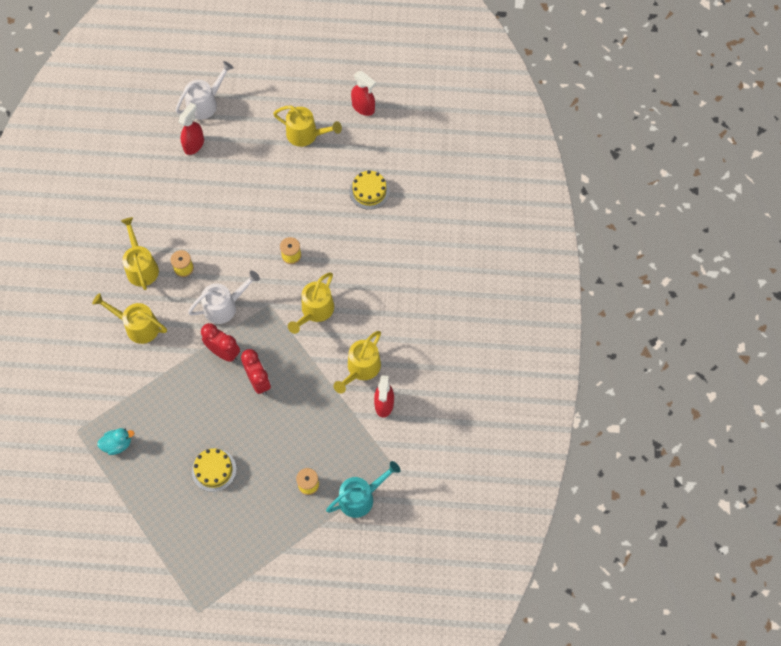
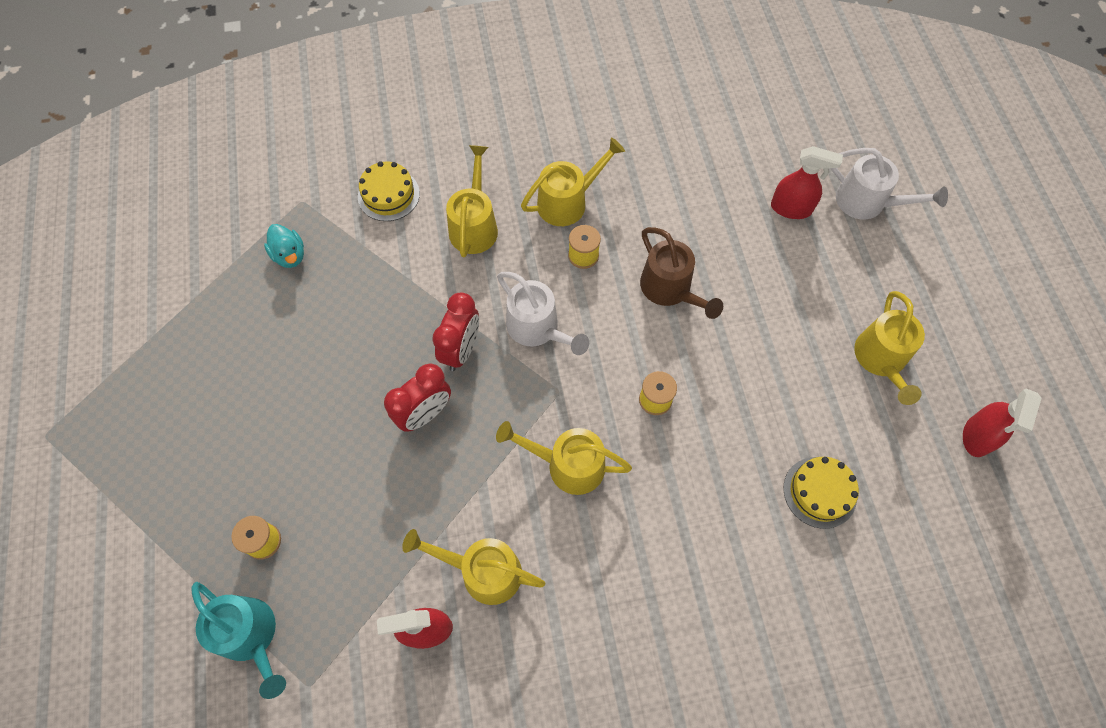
camera: 75 degrees right, 0 degrees up
yellow cake [192,448,237,492] -> yellow cake moved to [358,161,420,221]
none -> brown watering can [640,227,723,319]

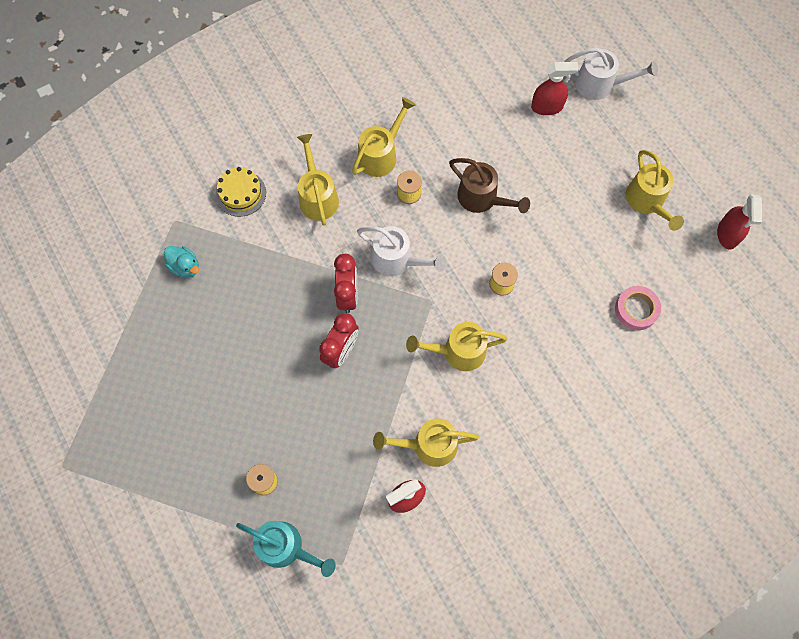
camera: 20 degrees left, 5 degrees up
yellow cake [783,457,859,529] -> pink tape [615,286,661,330]

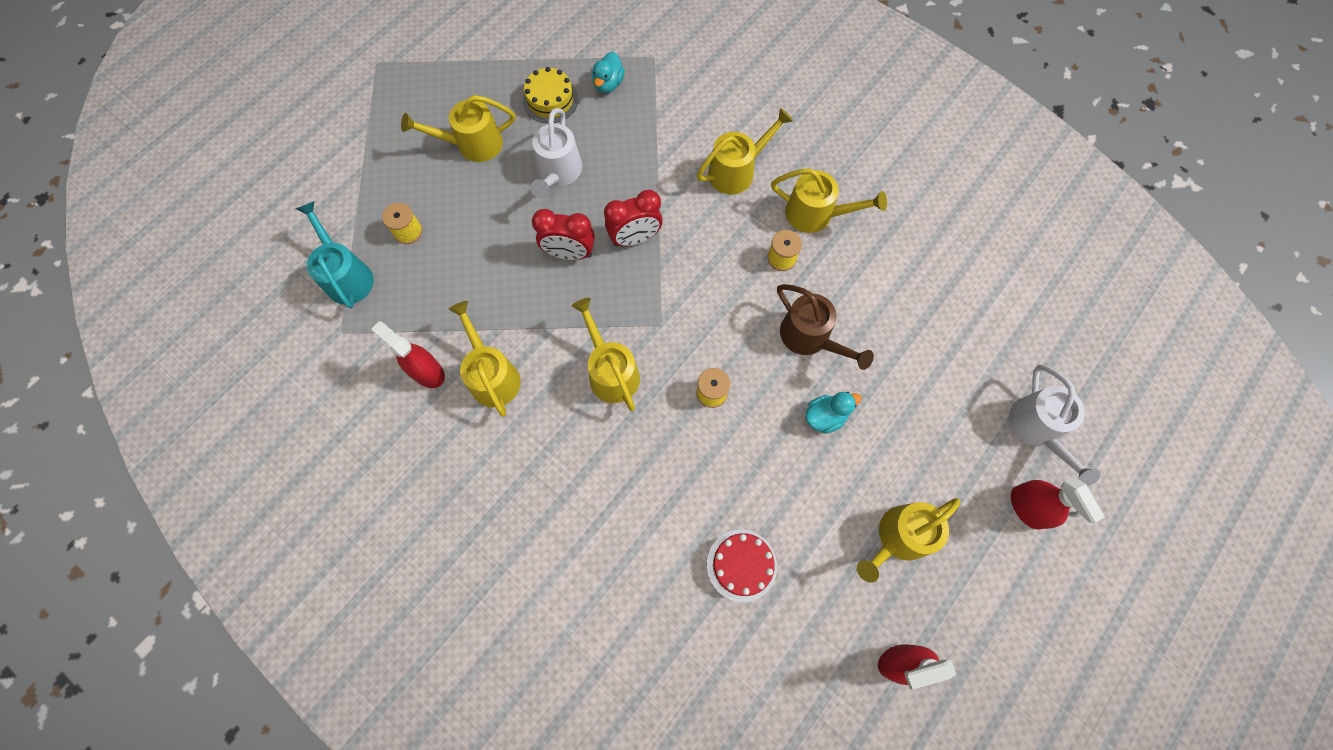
camera: 70 degrees right, 0 degrees up
yellow cake [216,167,266,217] -> yellow cake moved to [522,67,578,123]
turquoise watering can [236,521,336,577] -> turquoise watering can turned 150 degrees clockwise [296,201,374,308]
white watering can [357,226,446,276] -> white watering can moved to [530,108,582,199]
brown watering can [449,158,530,213] -> brown watering can turned 60 degrees counterclockwise [777,284,874,370]
red spray bottle [531,62,579,115] -> red spray bottle moved to [1011,477,1105,529]
pink tape [615,286,661,330] -> red cake [707,529,777,602]
none -> yellow watering can [401,95,515,162]
none -> turquoise duck [805,392,861,434]

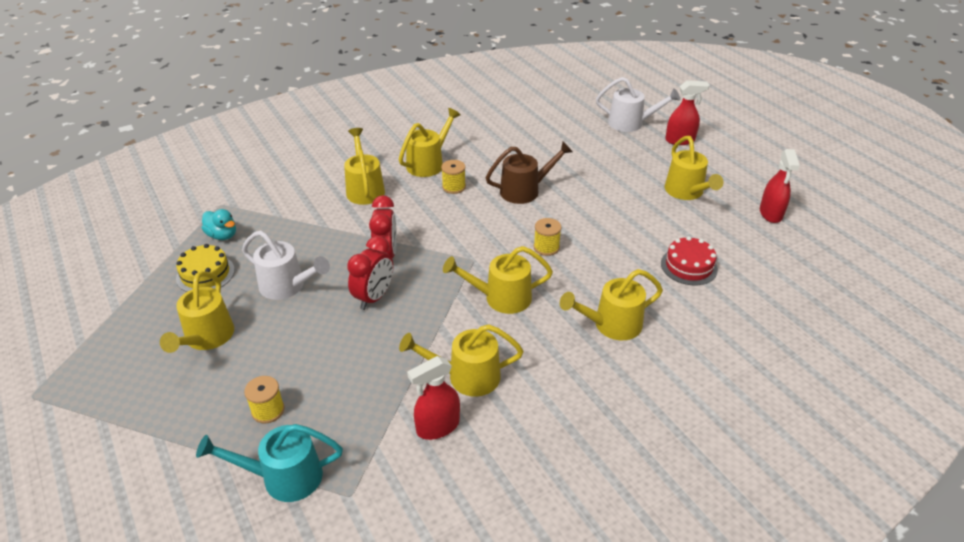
camera: 70 degrees left, 30 degrees down
turquoise duck [805,392,861,434] -> none
none -> yellow watering can [560,269,663,340]

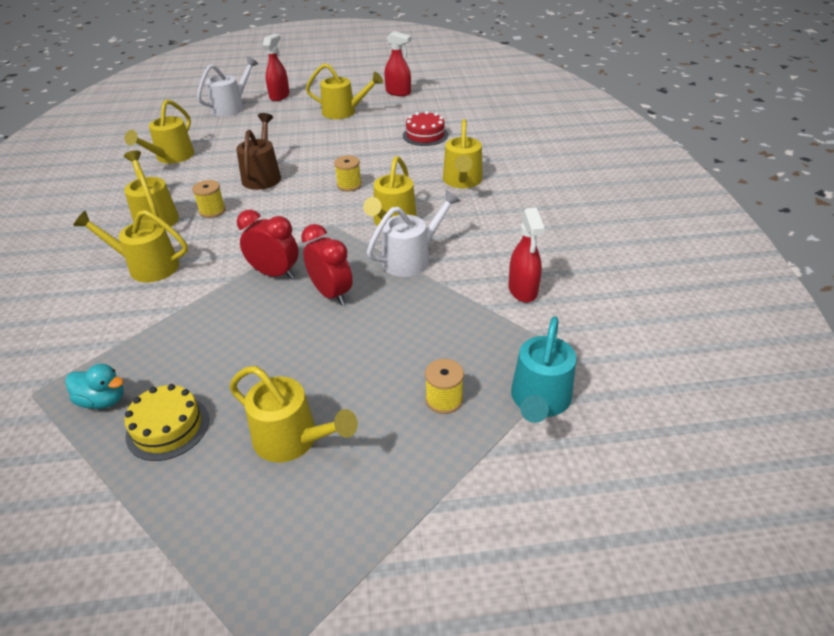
camera: 65 degrees left, 0 degrees up
turquoise duck [202,209,236,240] -> turquoise duck turned 45 degrees clockwise [65,364,124,409]
white watering can [242,231,330,300] -> white watering can moved to [367,190,461,277]
yellow watering can [399,324,524,397] -> yellow watering can moved to [124,99,194,164]

